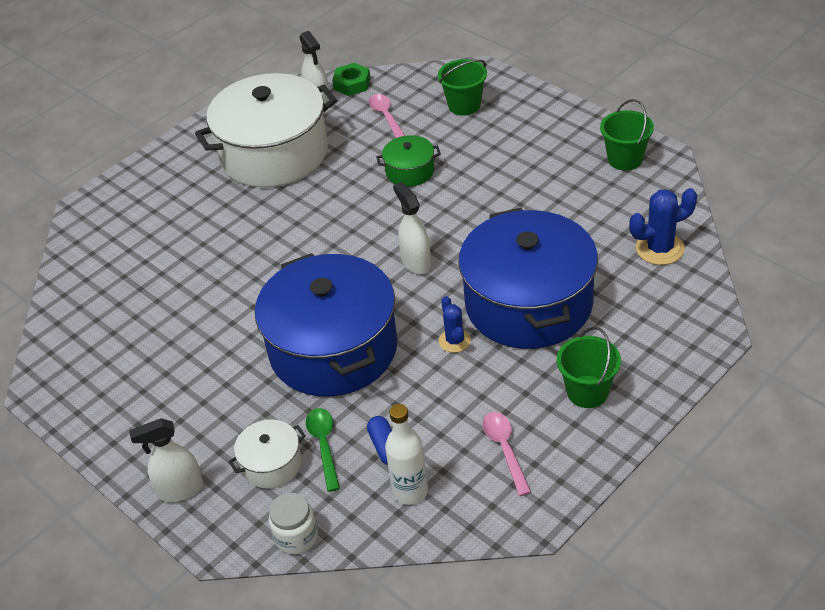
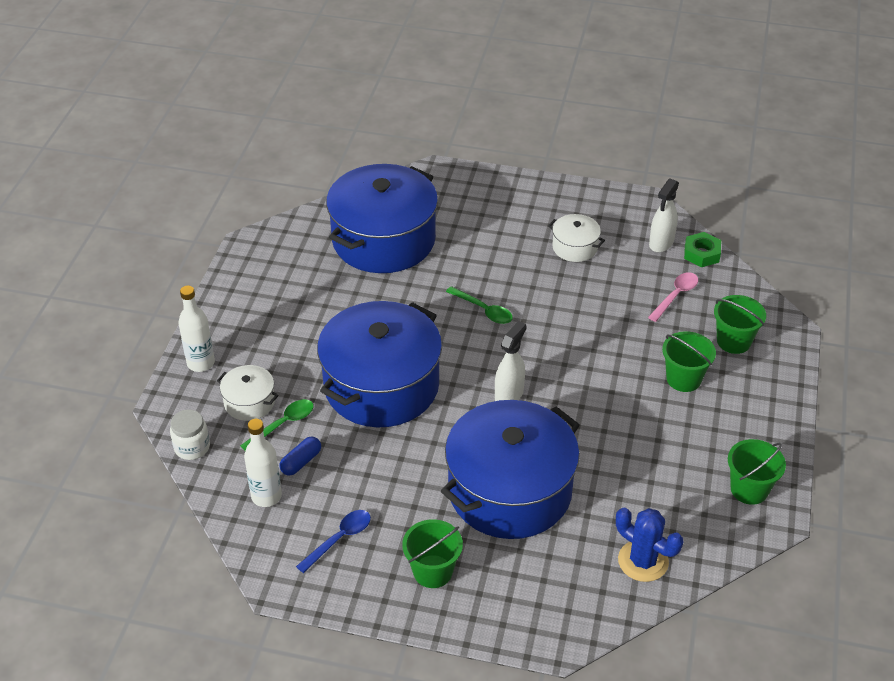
camera: 55 degrees right, 0 degrees up
white spray bottle [129,418,203,502] -> white bottle [178,286,215,372]
white pot [195,73,337,188] -> white pot [548,214,605,262], size x0.44
green pot [376,135,441,187] -> none
blue cactus [439,296,471,353] -> none
pink spoon [483,412,531,496] -> blue spoon [296,510,371,573]
none -> blue pot [326,164,438,273]
none -> green spoon [446,286,513,324]
none -> green bucket [662,331,716,392]

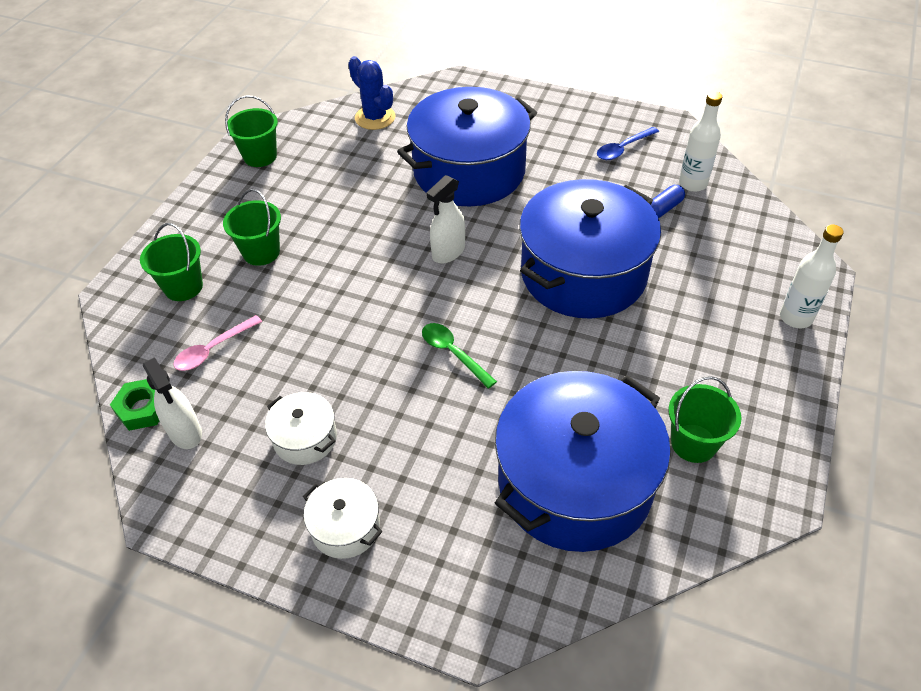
camera: 170 degrees left, 5 degrees up
white jar [170,409,210,460] -> none
white pot [217,365,279,421] -> white pot moved to [303,478,382,559]
green spoon [240,399,314,451] -> none
green bucket [402,519,463,588] -> green bucket moved to [668,376,742,463]
white spray bottle [649,179,679,252] -> white spray bottle turned 105 degrees clockwise [143,358,202,449]

